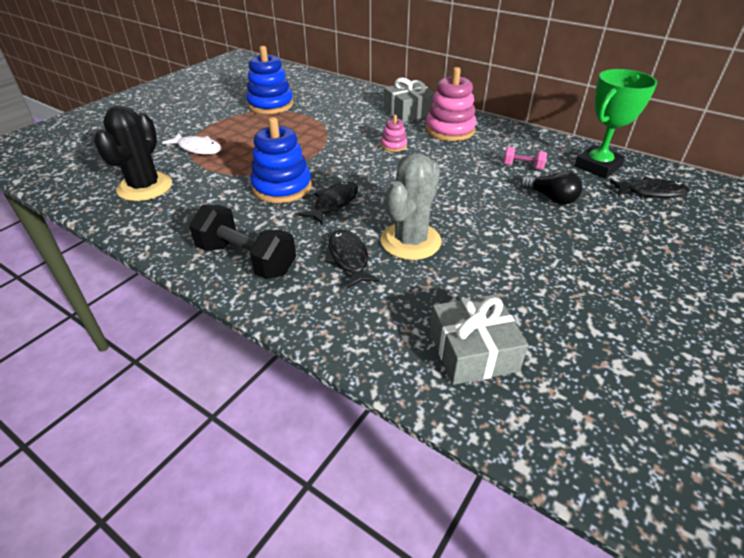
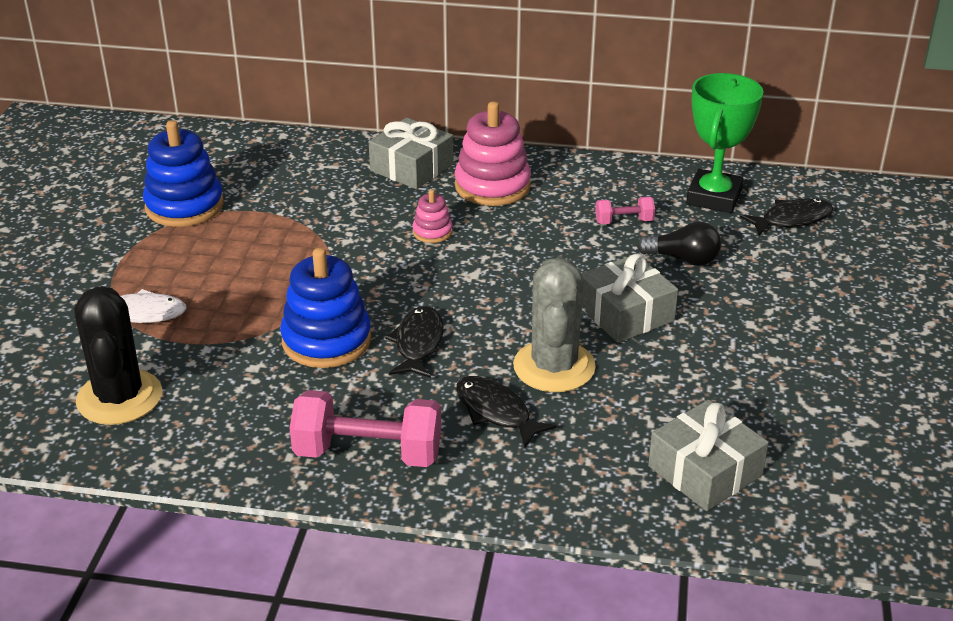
camera: 25 degrees left, 5 degrees down
black dumbbell [189,205,296,279] -> pink dumbbell [290,390,441,467]
none -> grey gift [581,254,678,343]

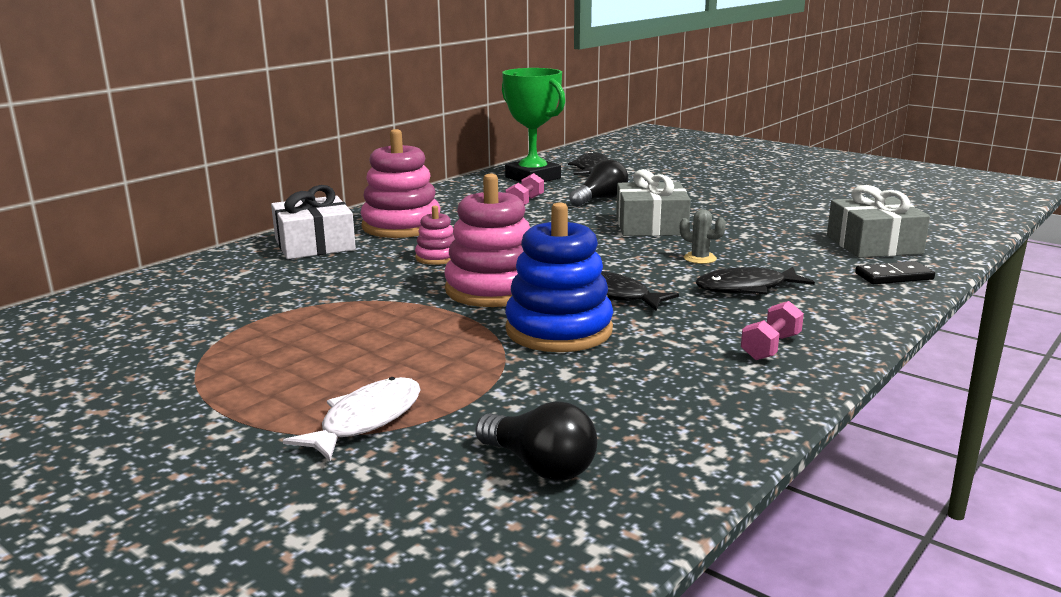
camera: 60 degrees left, 15 degrees down
black cactus [74,286,162,425] -> black light bulb [475,401,597,481]
blue stacking toy [143,120,224,227] -> none
pink dumbbell [290,390,441,467] -> pink dumbbell [741,301,804,360], size x0.50
grey gift [369,118,454,189] -> white gift [271,185,356,259]
grey cactus [513,257,596,392] -> grey cactus [680,209,726,264], size x0.41
none -> pink stacking toy [444,174,530,307]
none -> black domino [855,261,935,284]

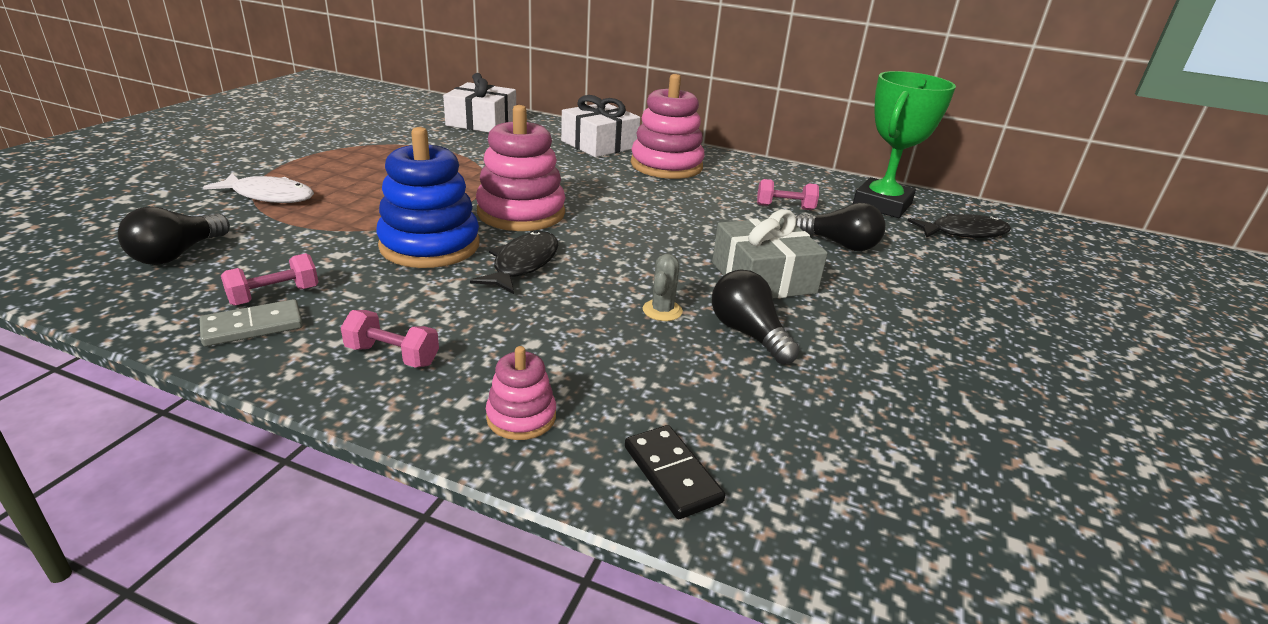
camera: 70 degrees right, 10 degrees up
pink stacking toy [415,206,455,265] -> pink stacking toy moved to [486,346,556,440]
black fish [696,267,815,295] -> none
grey gift [827,185,930,258] -> none
none -> grey domino [200,299,303,347]
none -> pink dumbbell [221,253,319,306]
none -> white gift [443,73,516,132]
none -> black light bulb [712,270,800,364]

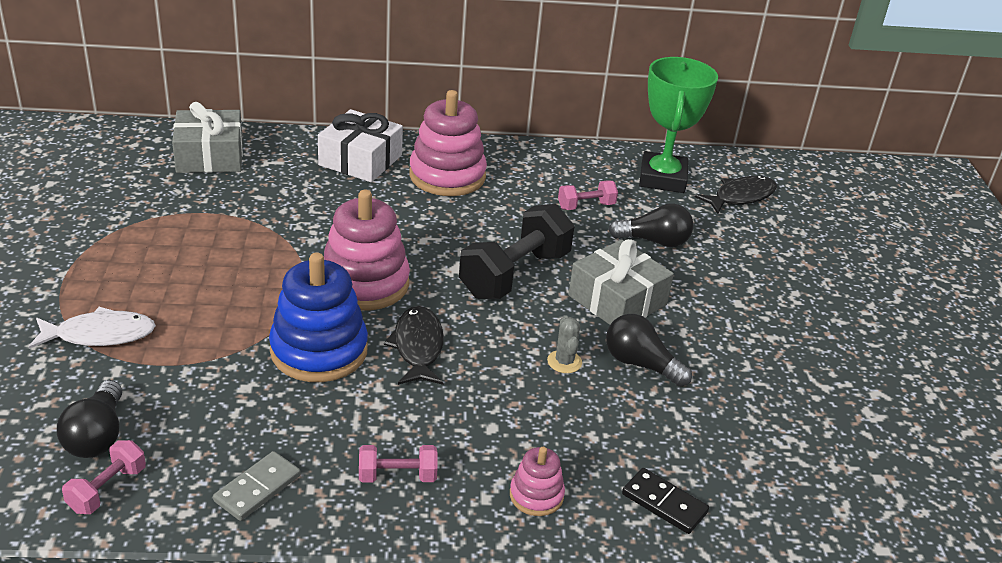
camera: 25 degrees left, 5 degrees up
pink dumbbell [221,253,319,306] -> pink dumbbell moved to [62,440,146,514]
white gift [443,73,516,132] -> grey gift [172,102,243,173]
none -> black dumbbell [459,204,574,299]

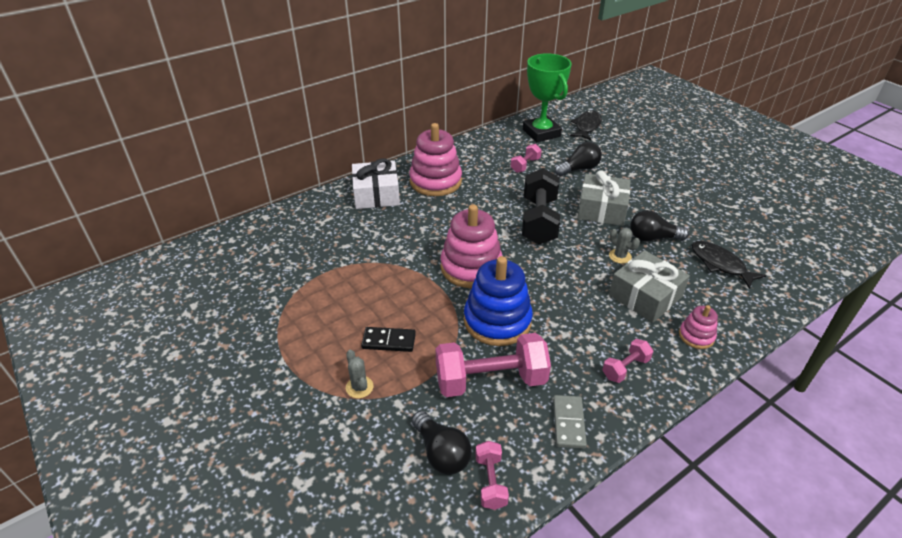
camera: 30 degrees left, 5 degrees up
white fish [29,307,156,349] -> grey cactus [346,350,373,398]
grey gift [172,102,243,173] -> grey gift moved to [609,250,690,323]
black fish [384,306,444,385] -> black fish moved to [692,241,766,289]
black domino [622,468,709,534] -> black domino moved to [361,327,416,352]
none -> pink dumbbell [436,333,551,397]

